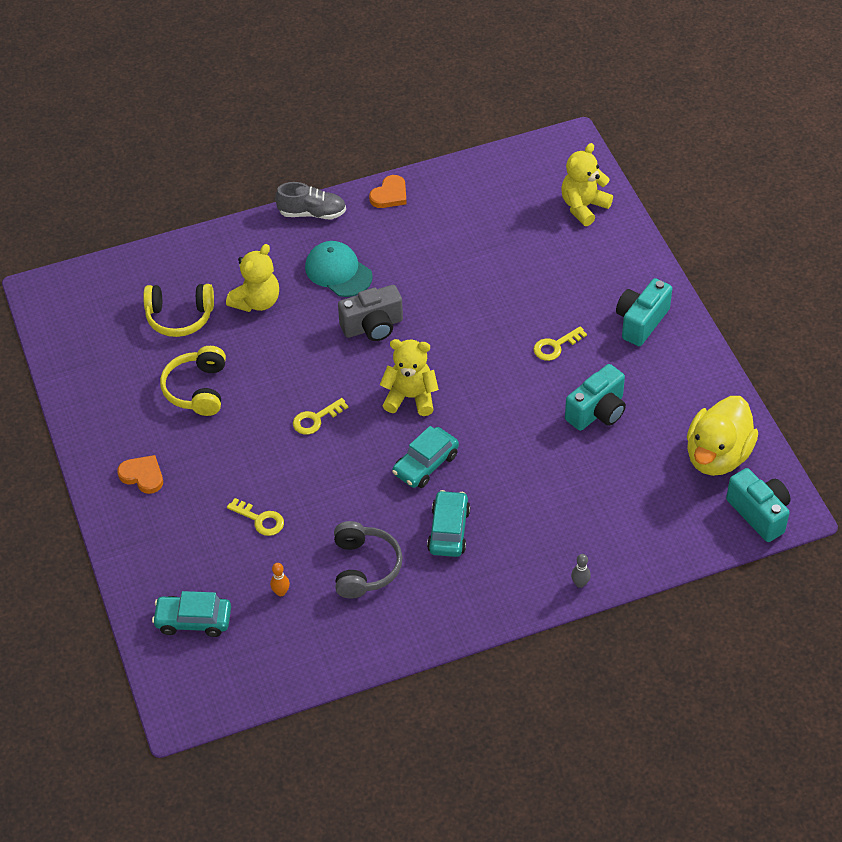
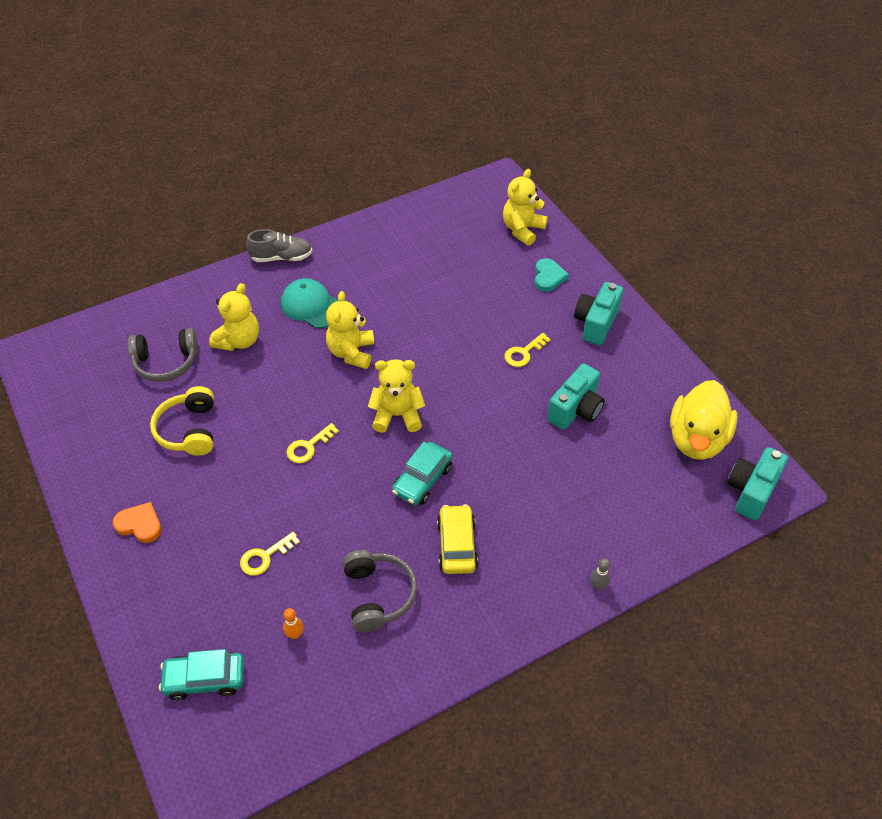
camera: 10 degrees left, 0 degrees up
yellow headphones [143,284,214,337] -> grey headphones [128,328,198,382]
yellow key [227,498,284,536] -> yellow key turned 120 degrees clockwise [240,532,300,576]
grey camera [338,285,403,341] -> yellow teddy bear [326,291,374,369]
orange heart [369,175,407,208] -> none
turquoise car [427,490,470,557] -> yellow car [437,504,478,574]
turquoise camera [726,468,790,542] -> turquoise camera turned 105 degrees counterclockwise [727,447,788,520]
none -> turquoise heart [535,258,569,292]

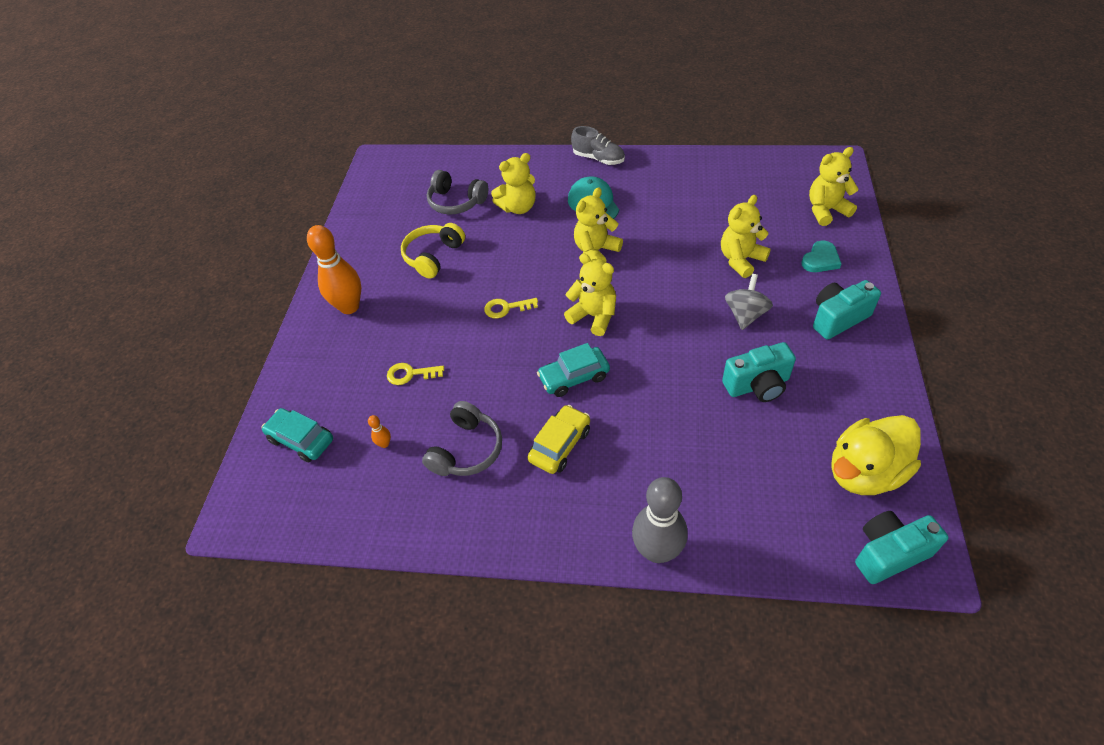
camera: 40 degrees right, 0 degrees up
orange heart [113,502,162,543] -> orange bowling pin [307,225,361,314]
yellow key [504,333,551,367] -> grey spinning top [725,274,773,330]
grey bowling pin [590,558,610,590] -> grey bowling pin [632,477,688,563], size x2.50
none -> yellow teddy bear [721,195,771,278]

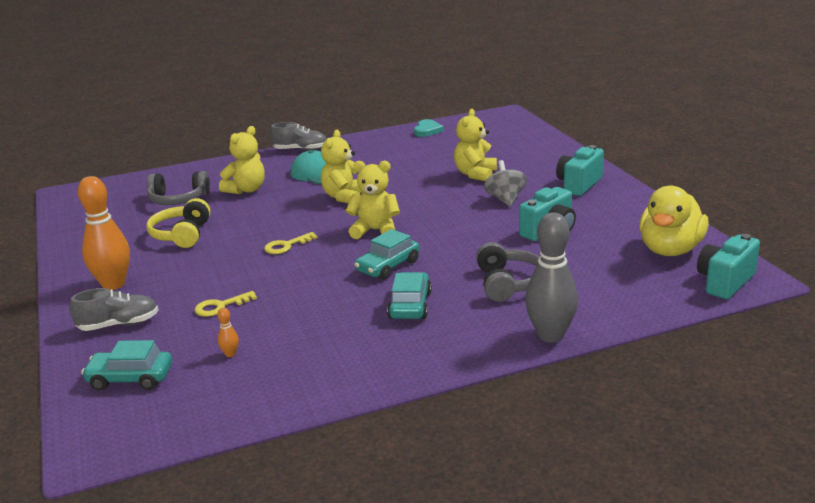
camera: 30 degrees left, 25 degrees down
grey headphones [422,401,502,476] -> grey headphones moved to [476,242,539,302]
yellow car [528,405,590,474] -> turquoise car [387,272,432,319]
turquoise heart [801,241,842,272] -> turquoise heart moved to [414,119,444,137]
yellow teddy bear [809,147,859,226] -> none
none -> grey shoe [70,288,158,331]

